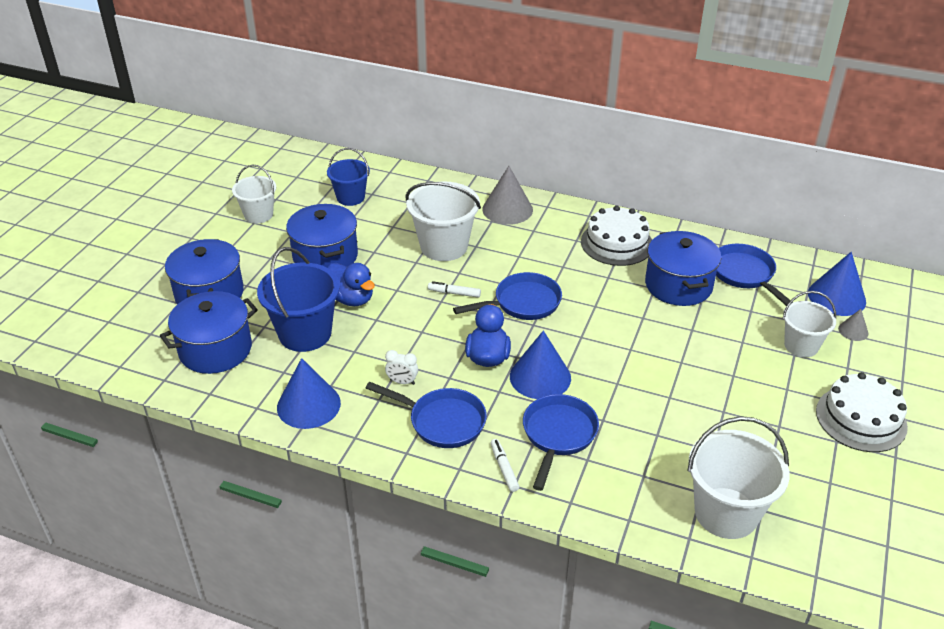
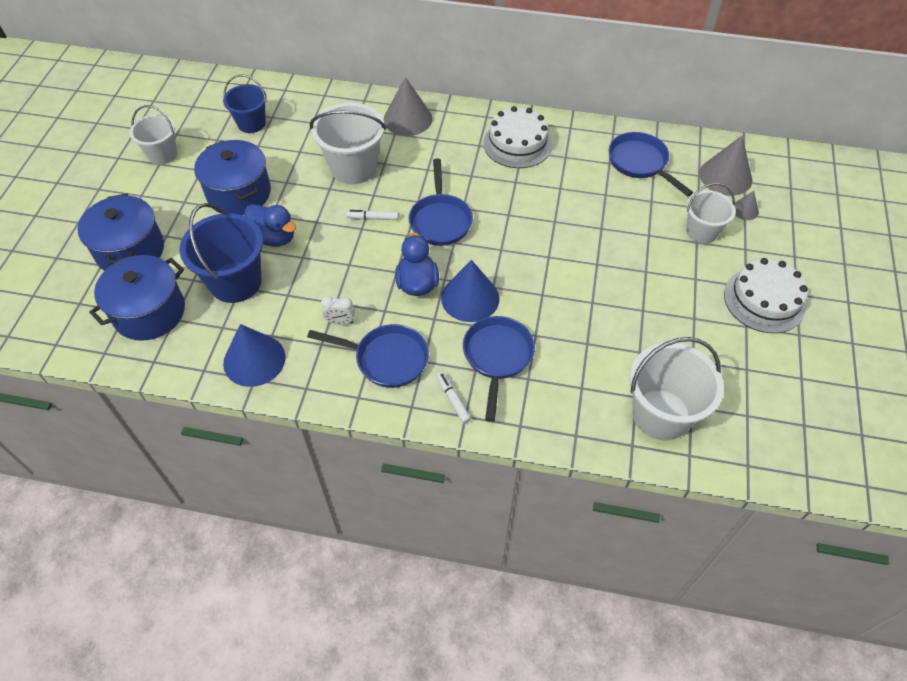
camera: 10 degrees left, 15 degrees up
blue pan [453,272,562,320] -> blue pan turned 120 degrees clockwise [409,158,473,246]
blue pot [645,231,721,306] -> none
blue cone [808,252,866,316] -> grey cone [699,136,752,196]

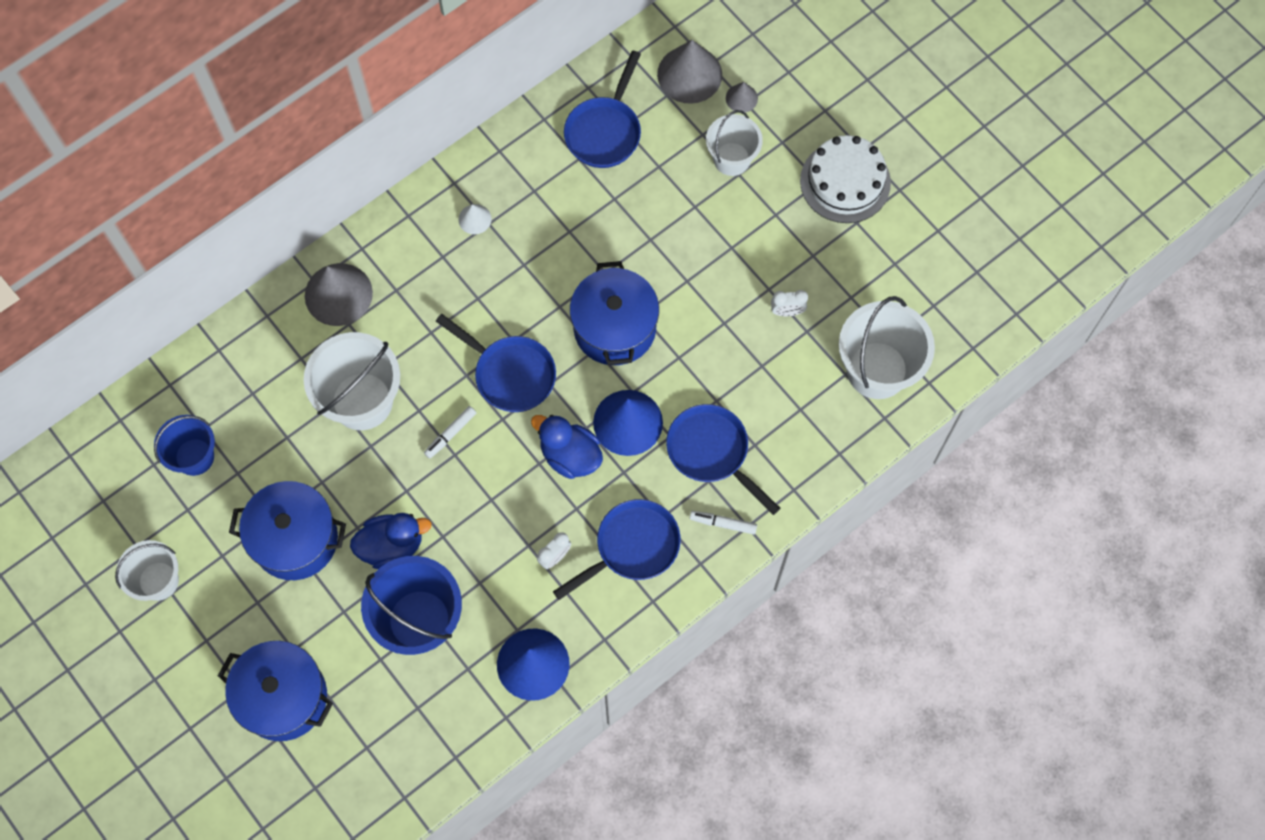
camera: 50 degrees left, 15 degrees up
blue pot [89,255,185,341] -> blue pot moved to [570,261,659,365]
white cake [483,106,552,168] -> white cone [458,204,492,234]
blue pan [609,132,693,196] -> blue pan turned 75 degrees counterclockwise [564,51,641,168]
none -> white clock [771,290,808,316]

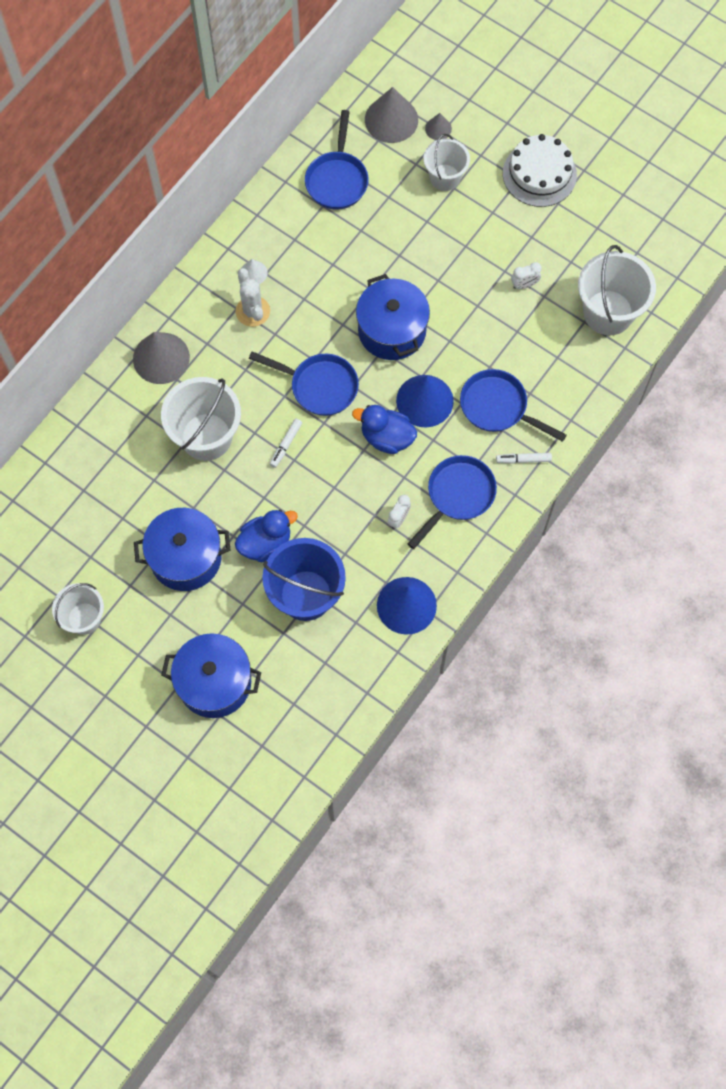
camera: 15 degrees left, 0 degrees up
blue bucket [154,415,215,476] -> none
none -> white cactus [236,268,270,327]

